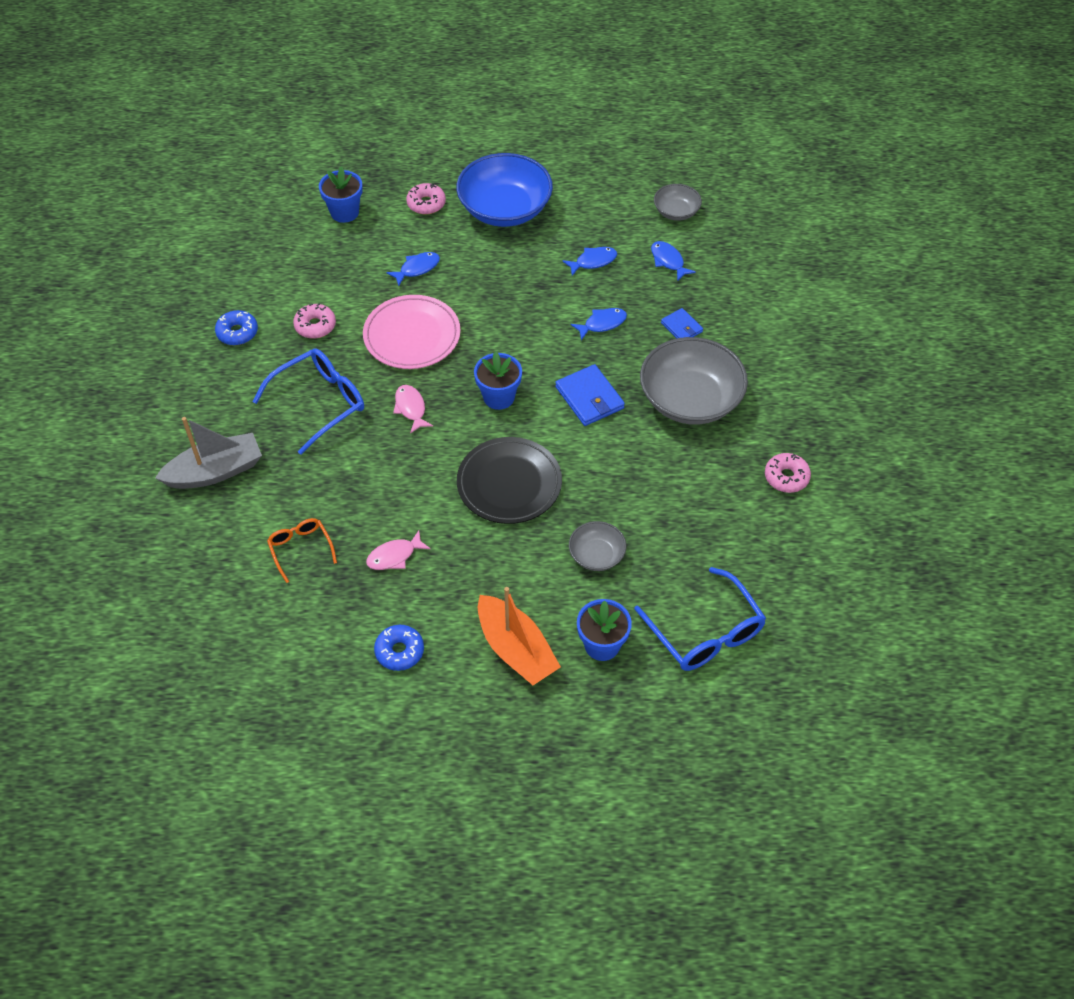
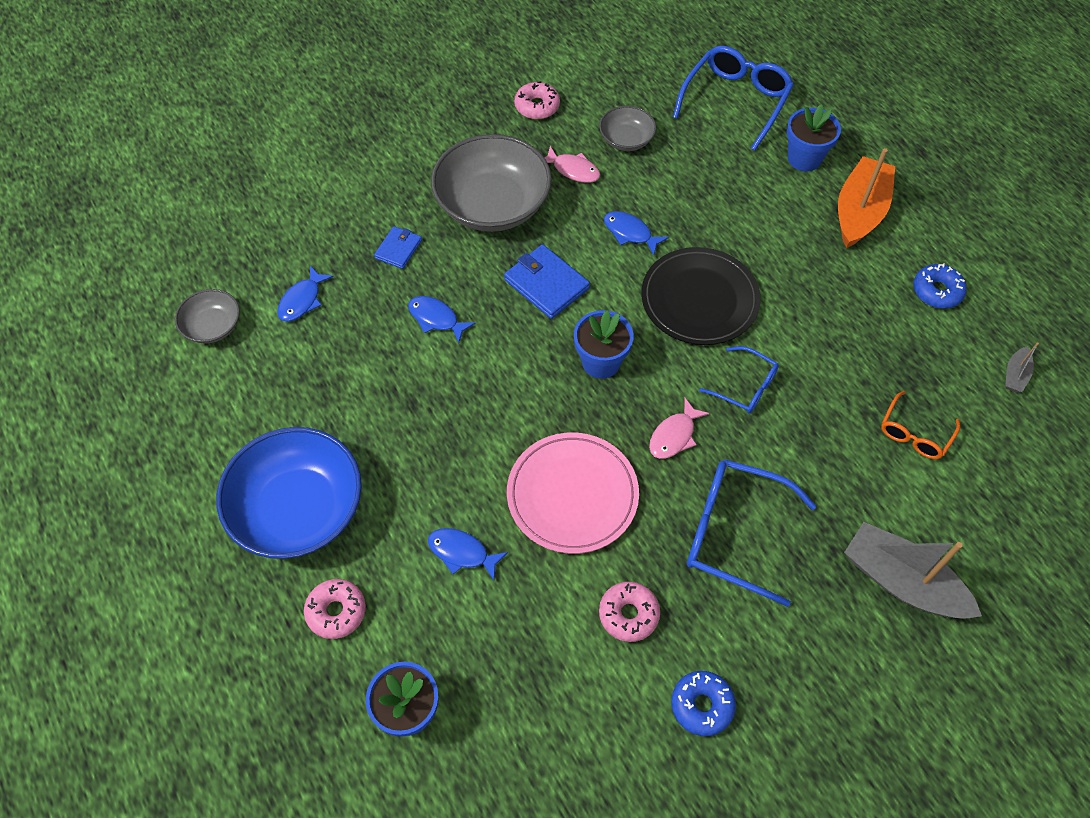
camera: 120 degrees left, 5 degrees up
pink fish [366,530,431,570] -> pink fish moved to [544,146,600,183]
blue wallet [555,364,625,426] -> blue wallet turned 75 degrees counterclockwise [504,244,590,319]
blue fish [562,247,617,276] -> blue fish moved to [604,211,669,255]
grey bowl [569,521,626,571] -> grey bowl moved to [599,106,656,151]
none -> blue glasses [699,346,779,413]
none -> grey boat [1005,342,1039,392]

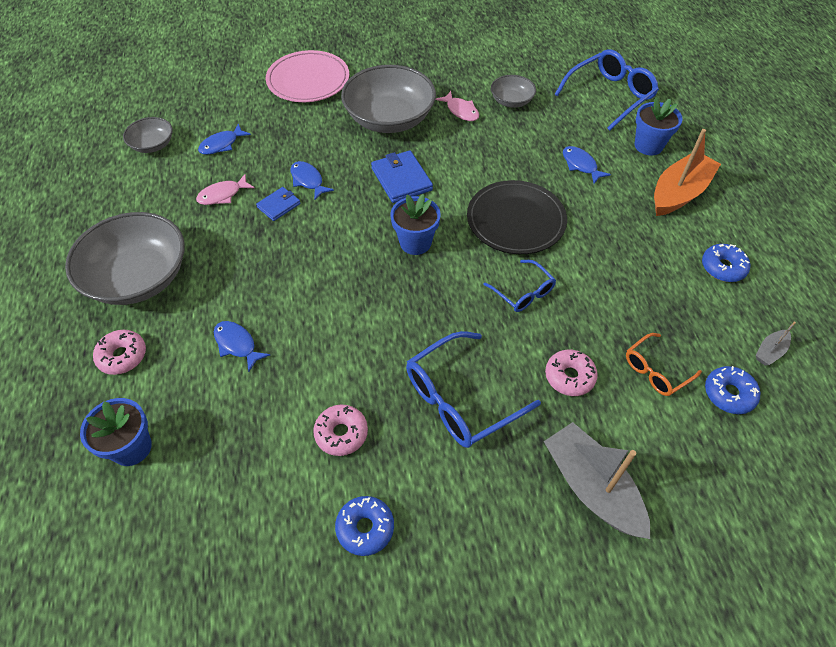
camera: 20 degrees right, 5 degrees down
blue bowl [216,427,362,559] -> grey bowl [65,212,185,305]
blue wallet [374,226,422,269] -> blue wallet moved to [256,187,300,221]
pink plate [507,433,639,554] -> pink plate moved to [266,50,349,102]
pink donut [514,81,560,119] -> pink donut moved to [545,350,598,396]
blue fish [604,211,669,255] -> blue fish moved to [563,146,611,184]
pink fish [649,398,710,459] -> pink fish moved to [196,174,255,205]
blue glasses [687,459,816,607] -> blue glasses turned 75 degrees counterclockwise [406,331,541,448]
none -> blue donut [705,366,760,414]

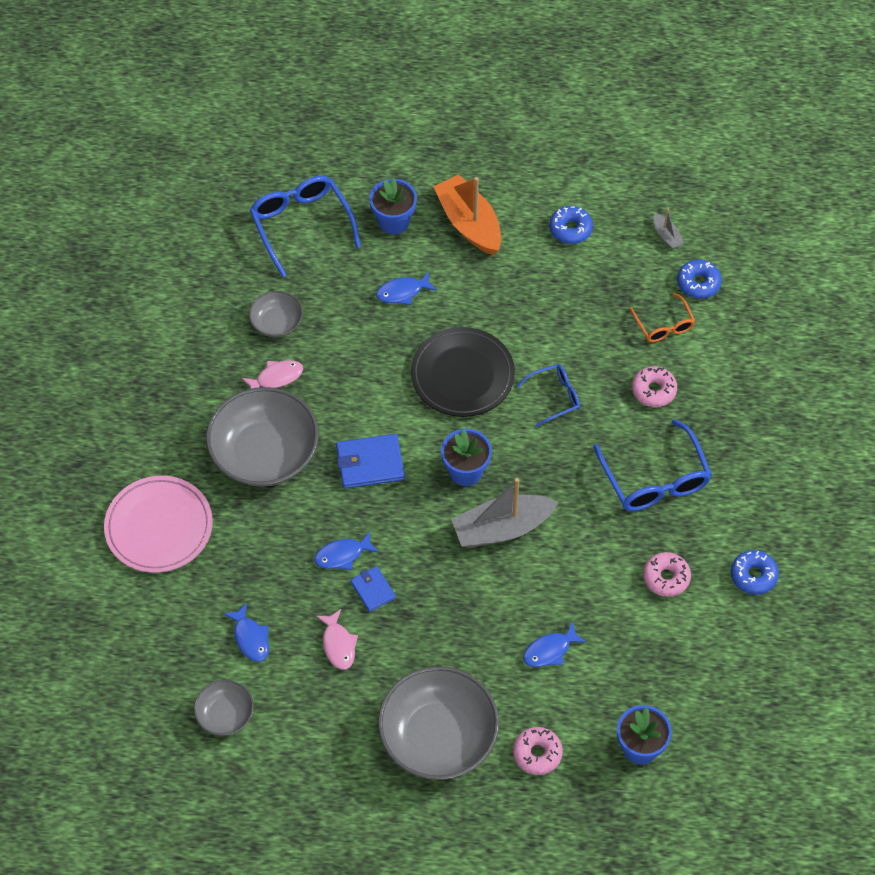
camera: 75 degrees left, 5 degrees up
grey boat [544,422,650,539] -> grey boat moved to [451,478,559,548]

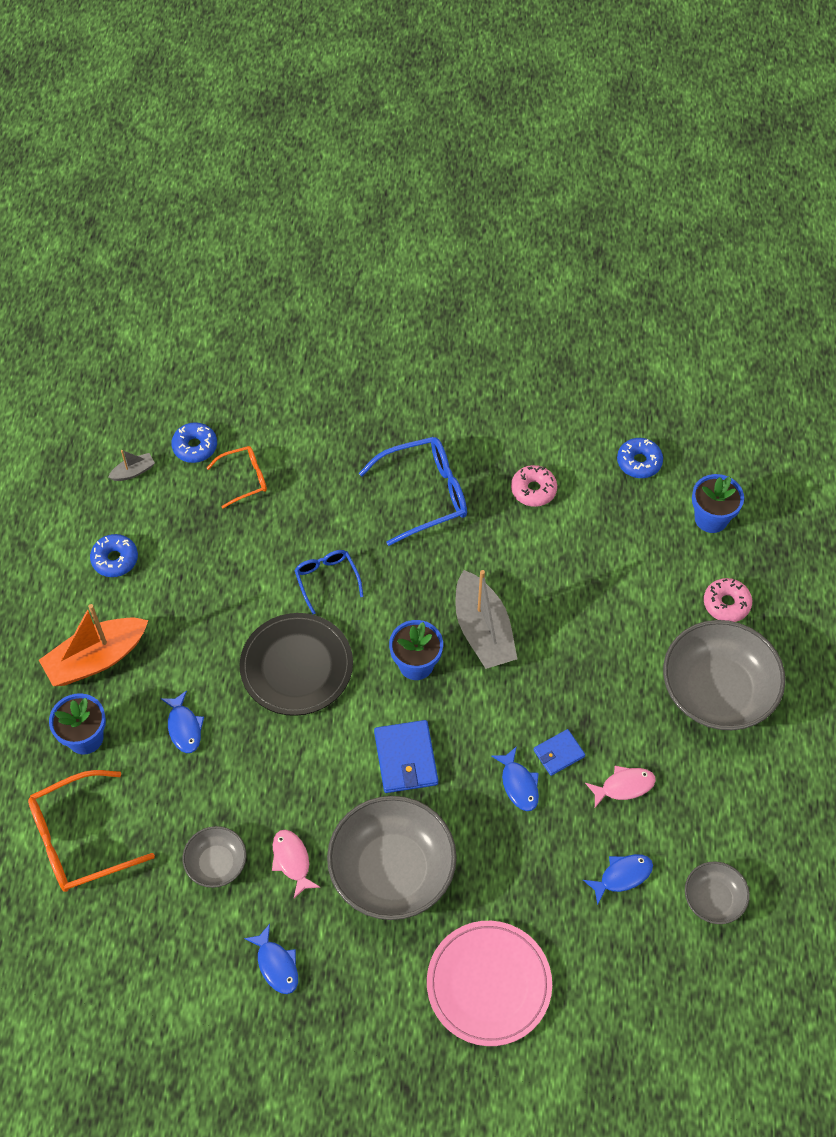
camera: 90 degrees left, 0 degrees up
blue glasses [250,176,361,278] -> orange glasses [28,770,155,892]
blue fish [523,622,586,667] -> blue fish moved to [244,924,298,994]
pink donut [632,366,677,407] -> none
blue donut [731,550,779,595] -> blue donut moved to [617,438,663,478]

